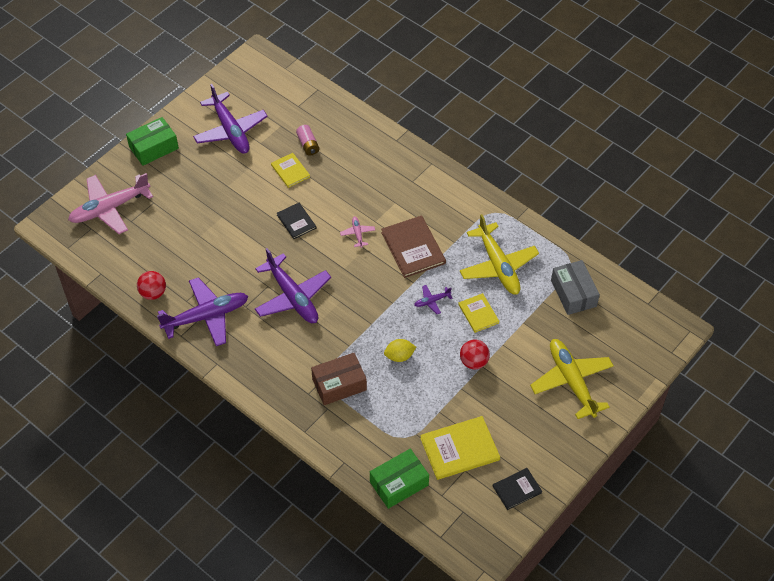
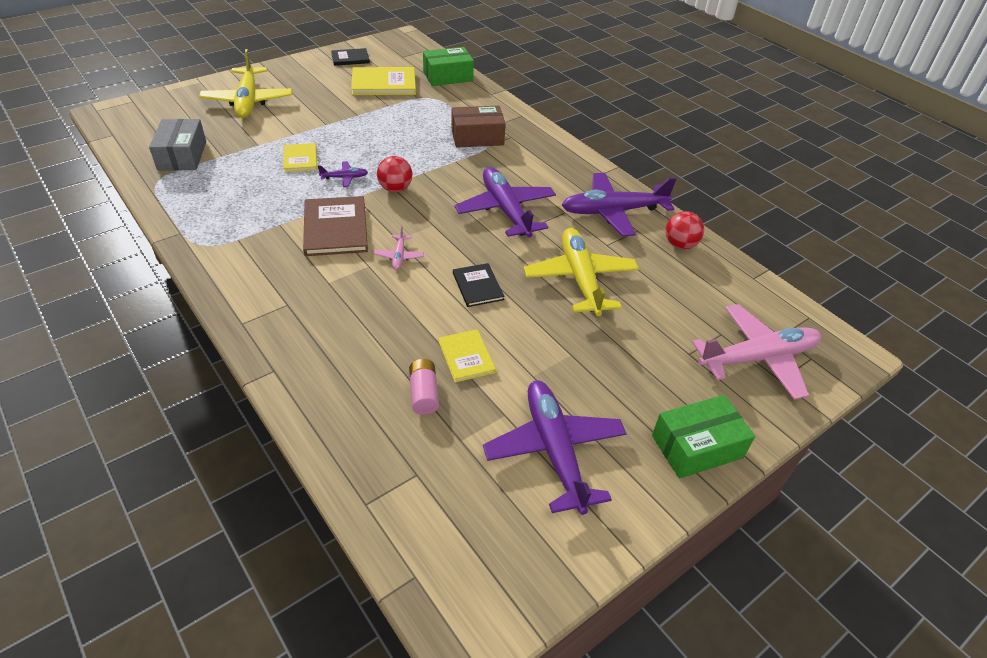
camera: 170 degrees left, 10 degrees down
yellow lemon [384,339,416,362] -> none
yellow plane [460,214,539,294] -> yellow plane moved to [524,228,639,316]
red ball [460,340,490,369] -> red ball moved to [377,156,413,192]

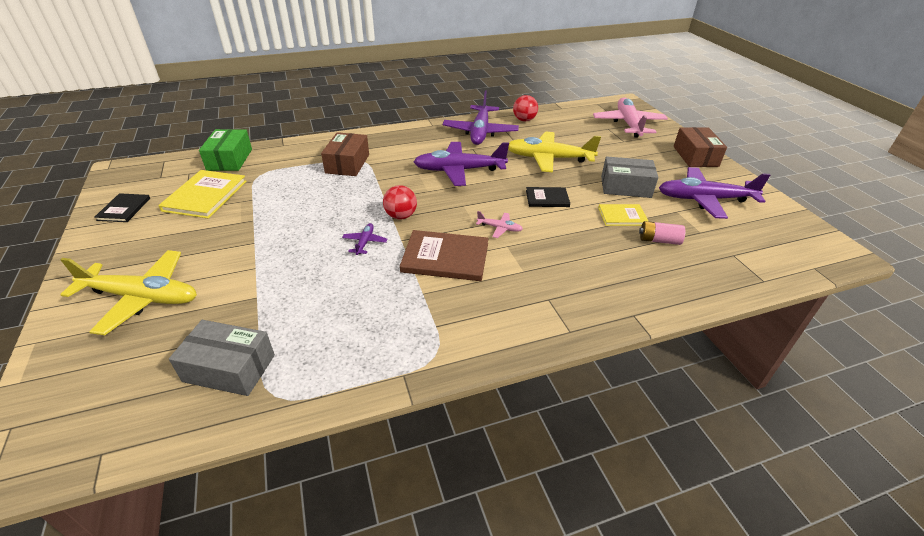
camera: 70 degrees left, 5 degrees down
yellow book [283,143,317,172] -> none
green box [652,395,755,479] -> brown box [674,127,727,167]
none -> grey box [601,156,658,198]

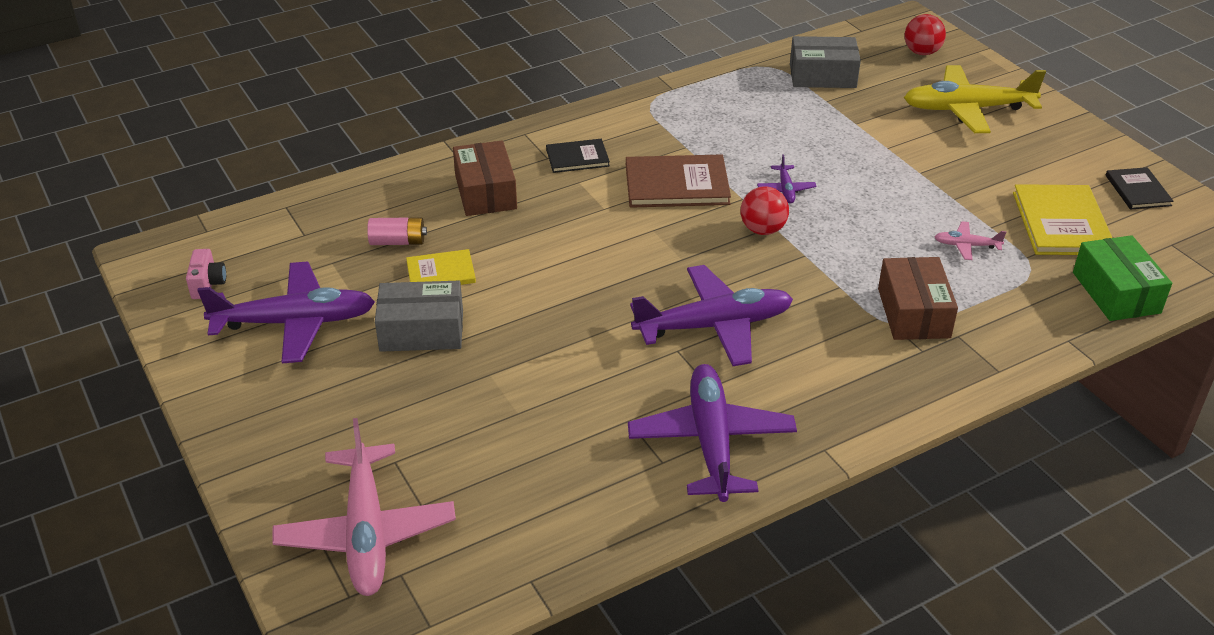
camera: 170 degrees right, 0 degrees up
pink plane [476,211,523,238] -> pink plane moved to [935,221,1006,260]
yellow plane [508,131,601,172] -> none
red ball [513,95,538,121] -> red ball moved to [905,14,946,55]
black book [526,187,570,207] -> black book moved to [546,139,610,173]
brown box [674,127,727,167] -> brown box moved to [453,140,517,216]
none -> pink camera [186,249,226,299]

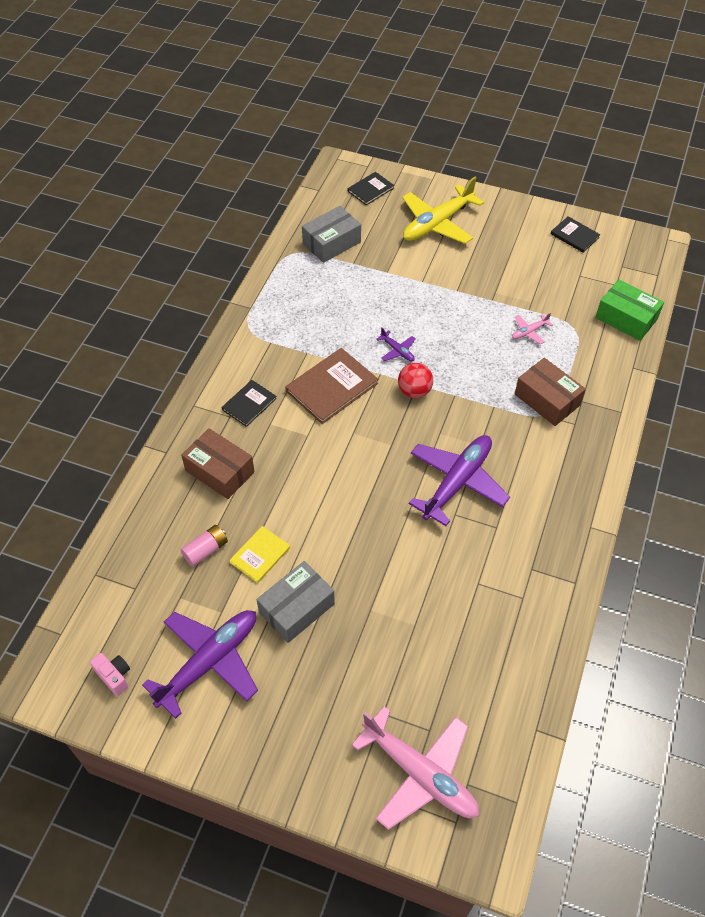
camera: 40 degrees left, 15 degrees up
purple plane [628,364,797,502] -> none
red ball [905,14,946,55] -> black book [348,172,394,205]
yellow book [1013,184,1112,255] -> none

